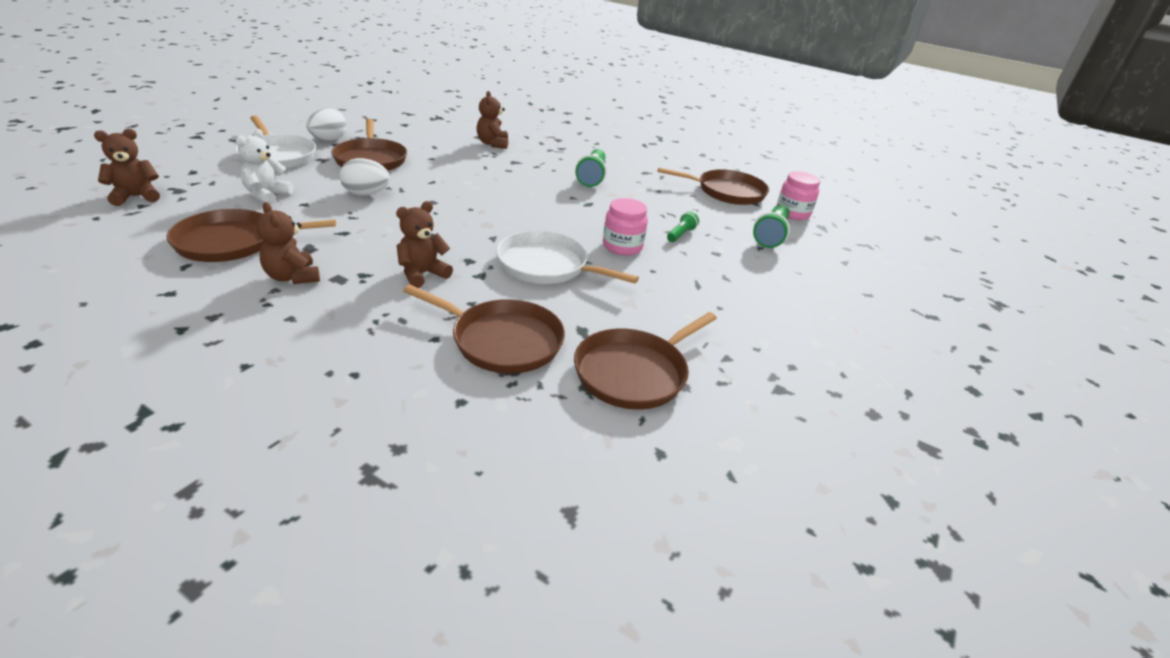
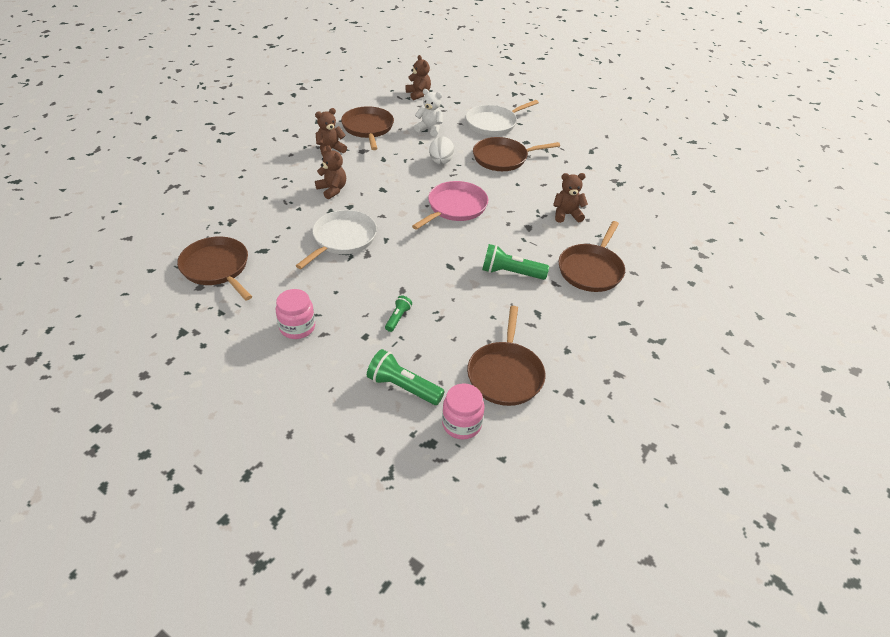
camera: 95 degrees right, 10 degrees up
white egg [306,108,347,141] -> none
brown pan [403,285,565,374] -> brown pan moved to [558,221,625,292]
pink jar [603,198,648,256] -> pink jar moved to [276,289,315,339]
green flashlight [667,211,699,242] -> green flashlight turned 105 degrees counterclockwise [385,295,412,332]
none -> pink pan [412,181,488,230]

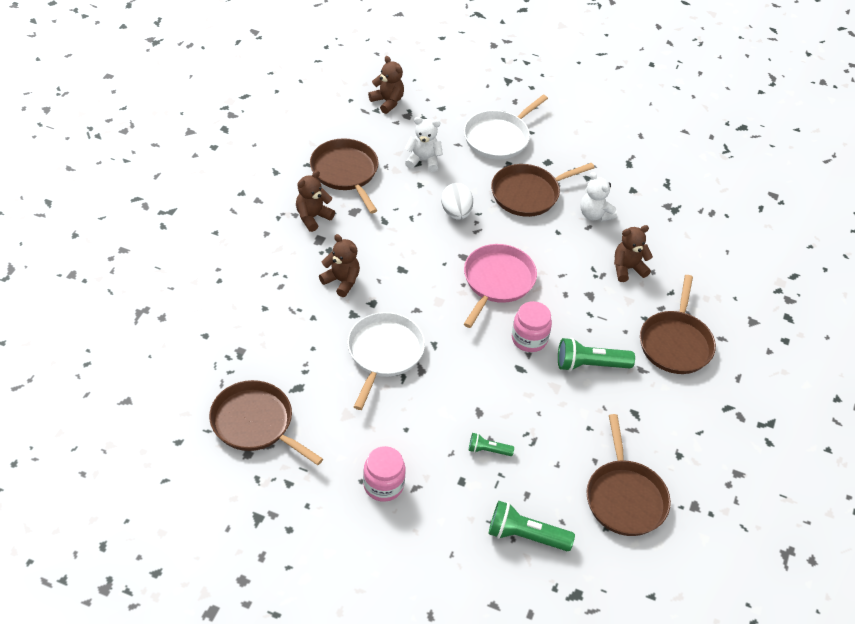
camera: 15 degrees left, 5 degrees up
green flashlight [385,295,412,332] -> green flashlight turned 90 degrees counterclockwise [469,433,514,456]
pink jar [442,383,485,439] -> pink jar moved to [512,301,552,352]
none -> white teddy bear [580,172,617,222]

